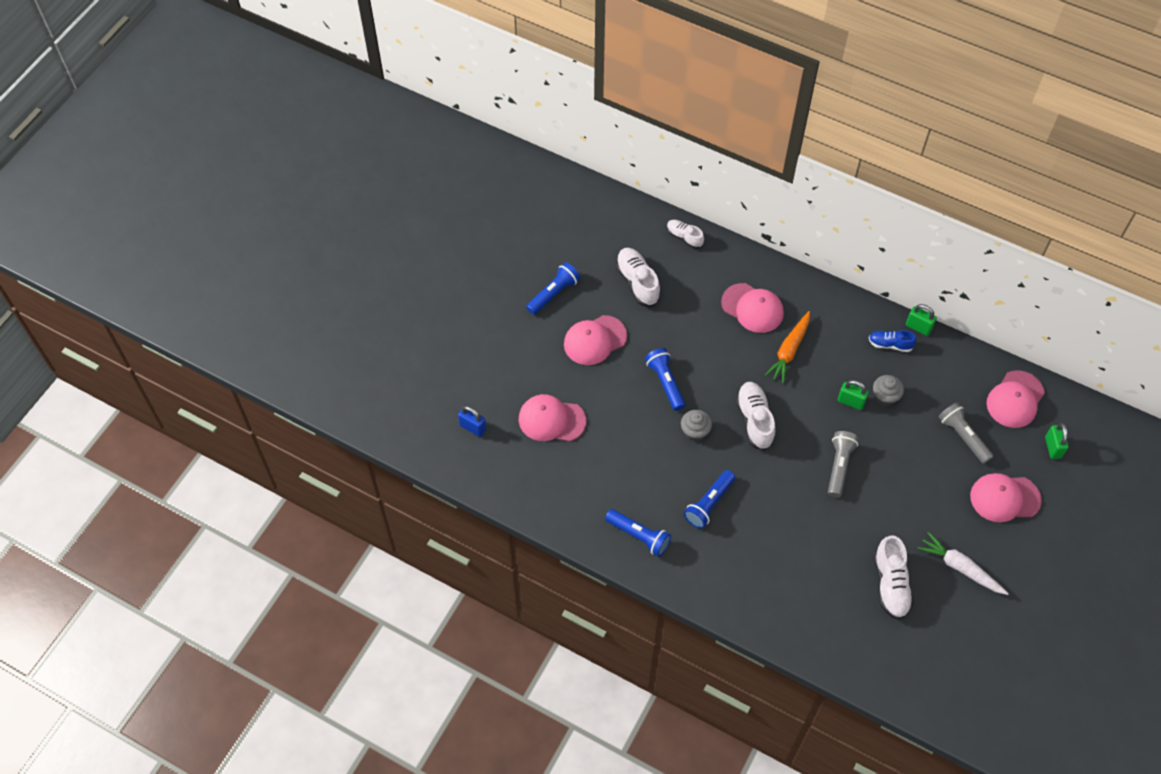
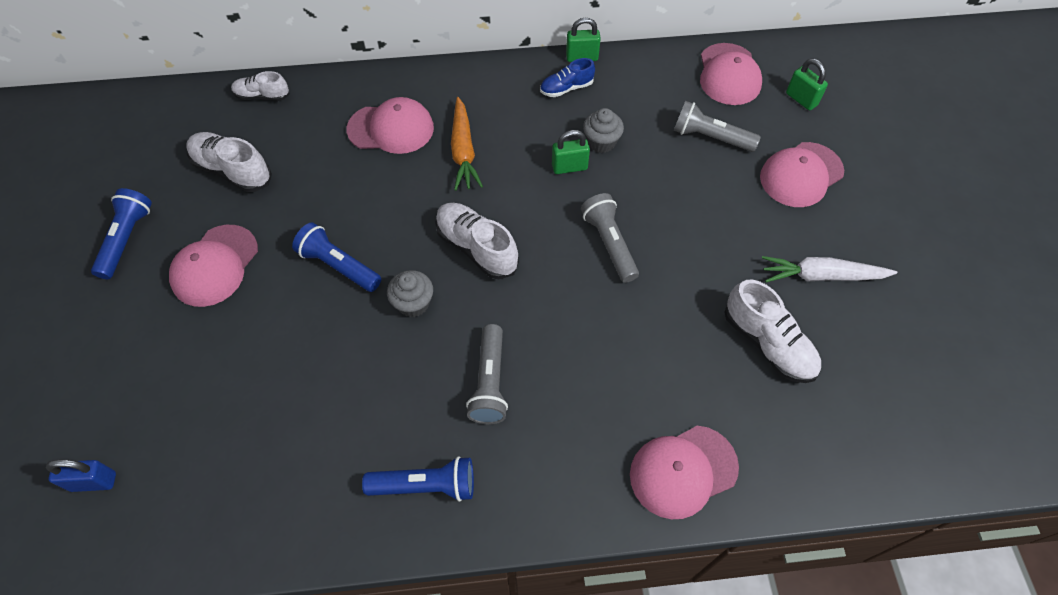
camera: 35 degrees left, 0 degrees up
pink cap [519,394,586,442] -> pink cap moved to [630,426,739,519]
blue flashlight [684,470,736,529] -> grey flashlight [466,324,508,424]

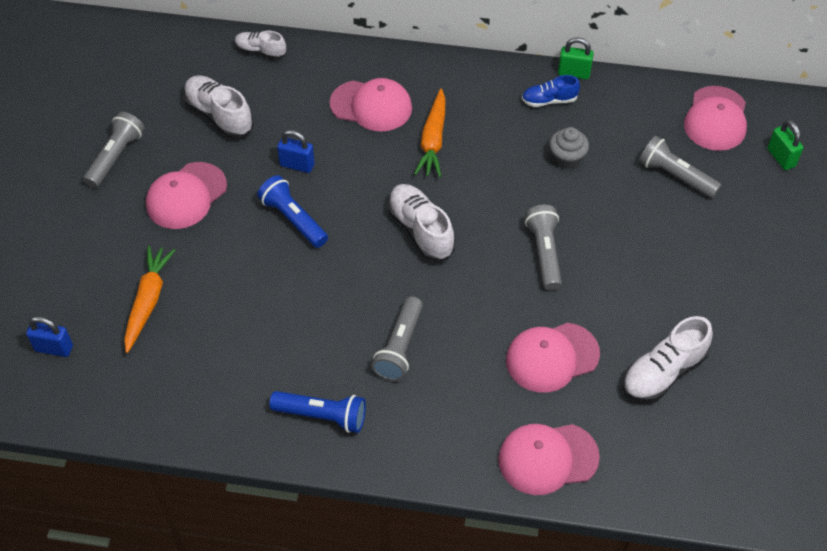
camera: 15 degrees right, 5 degrees down
blue flashlight [91,188,152,279] -> grey flashlight [83,112,145,188]
grey cupcake [387,270,433,317] -> none
green padlock [552,130,590,174] -> none
white shoe [724,280,821,383] -> white shoe turned 75 degrees clockwise [623,316,713,402]
pink cap [760,142,844,207] -> pink cap moved to [506,323,600,393]
white carrot [762,256,897,282] -> none
none -> orange carrot [124,246,175,353]
none -> blue padlock [277,130,315,173]

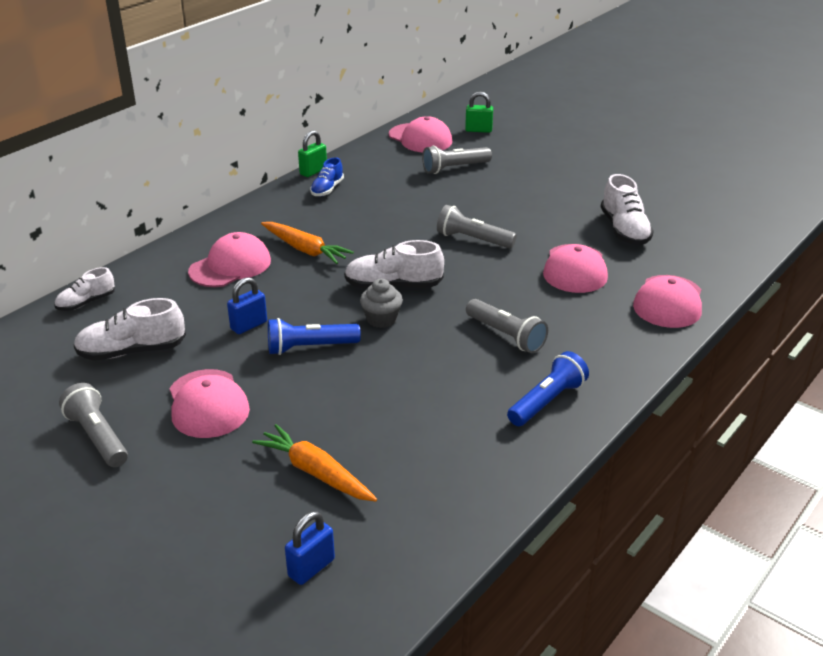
camera: 60 degrees left, 20 degrees down
grey cupcake [550,127,589,169] -> grey cupcake moved to [360,279,403,328]

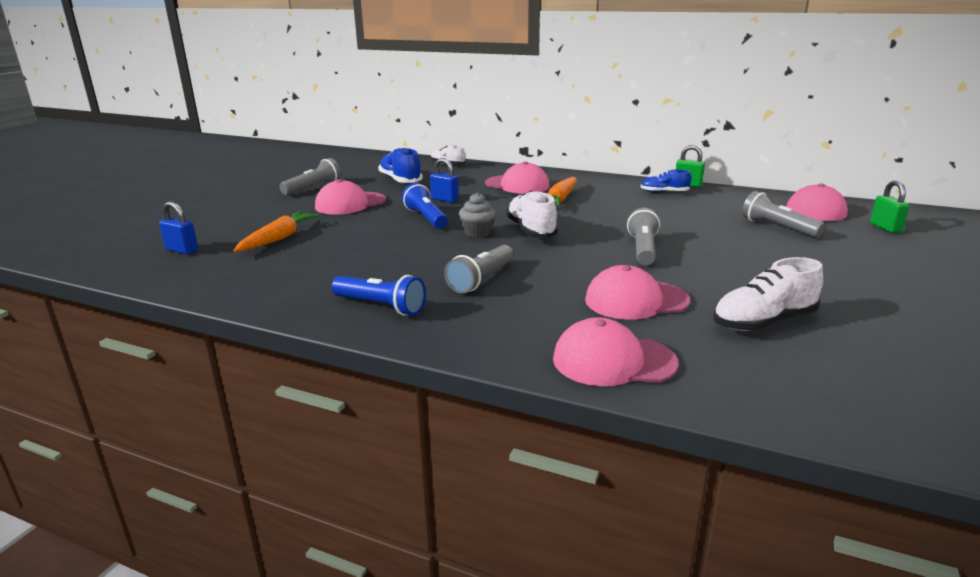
camera: 75 degrees right, 10 degrees down
white shoe [73,298,186,361] -> blue shoe [378,148,423,183]

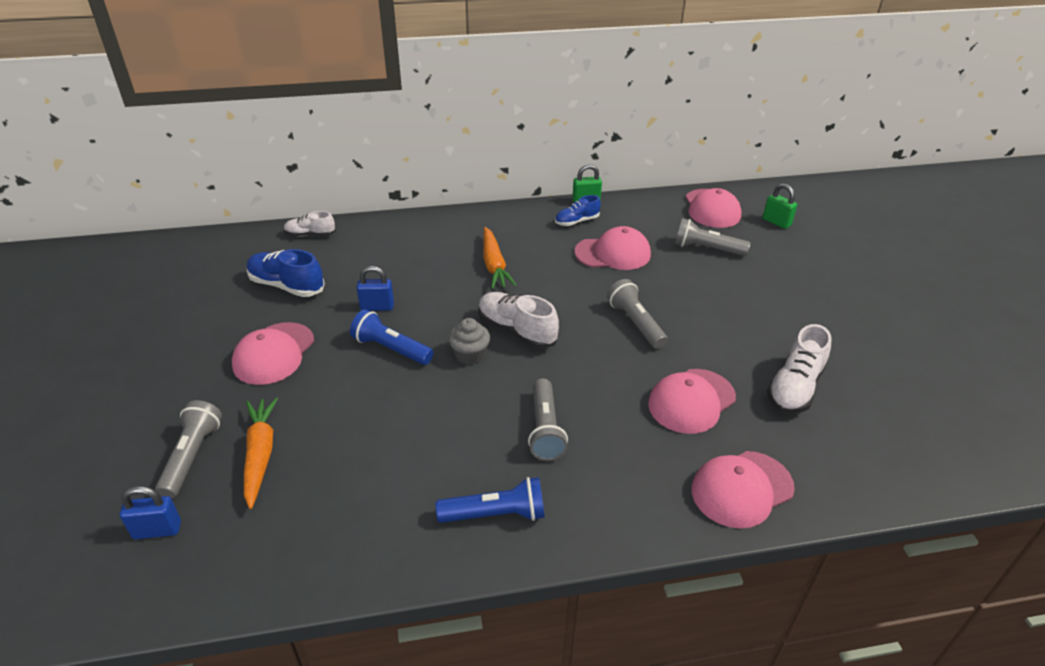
camera: 35 degrees left, 15 degrees up
grey flashlight [280,158,341,195] -> grey flashlight moved to [155,400,222,499]
pink cap [485,161,550,194] -> pink cap moved to [575,226,651,270]

